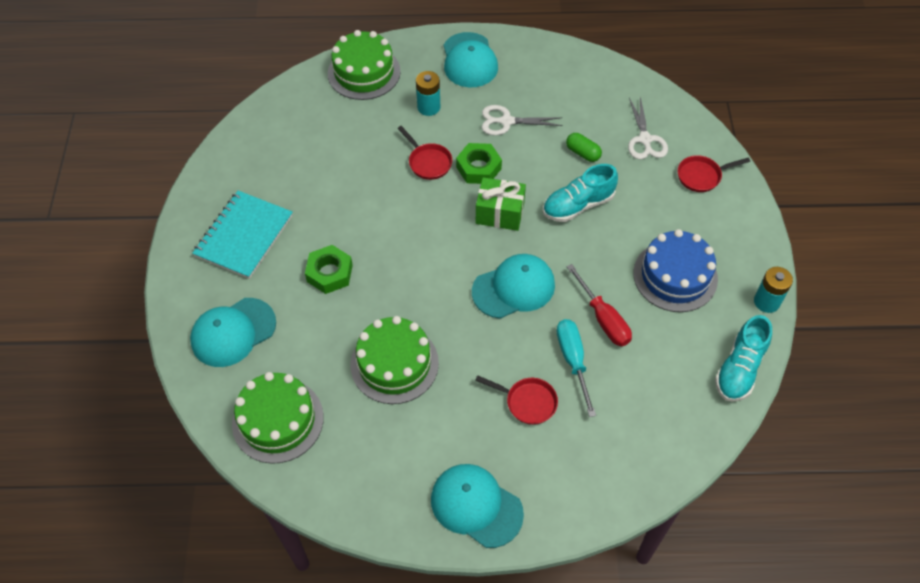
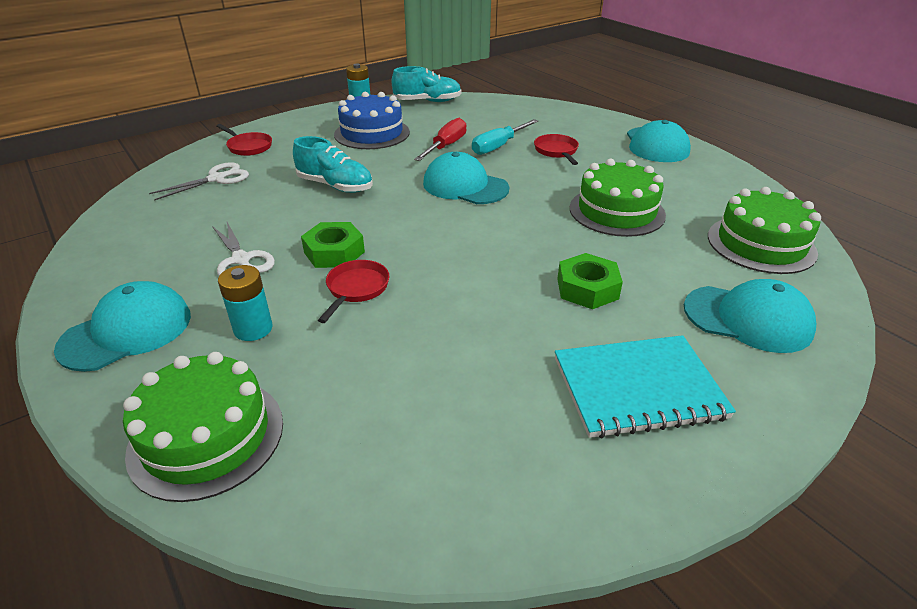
camera: 125 degrees left, 20 degrees down
green gift [476,177,526,231] -> none
green capsule [566,133,602,162] -> none

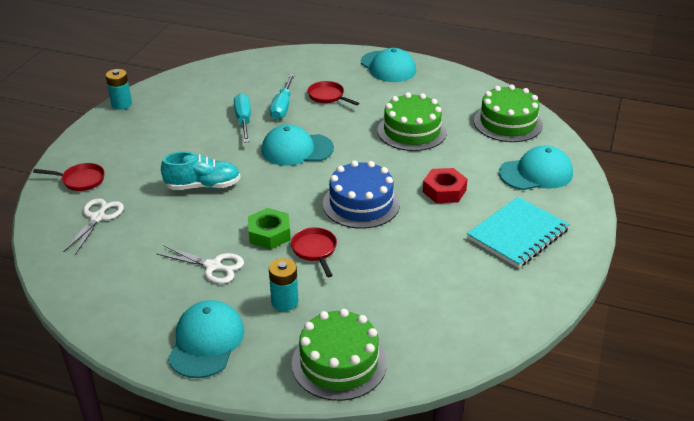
camera: 35 degrees left, 0 degrees up
blue cake [334,92,410,149] -> blue cake moved to [323,160,400,229]
turquoise shoe [392,66,462,102] -> none
red screwdriver [414,118,466,161] -> turquoise screwdriver [234,93,251,143]
green nut [557,253,623,309] -> red nut [423,168,467,203]

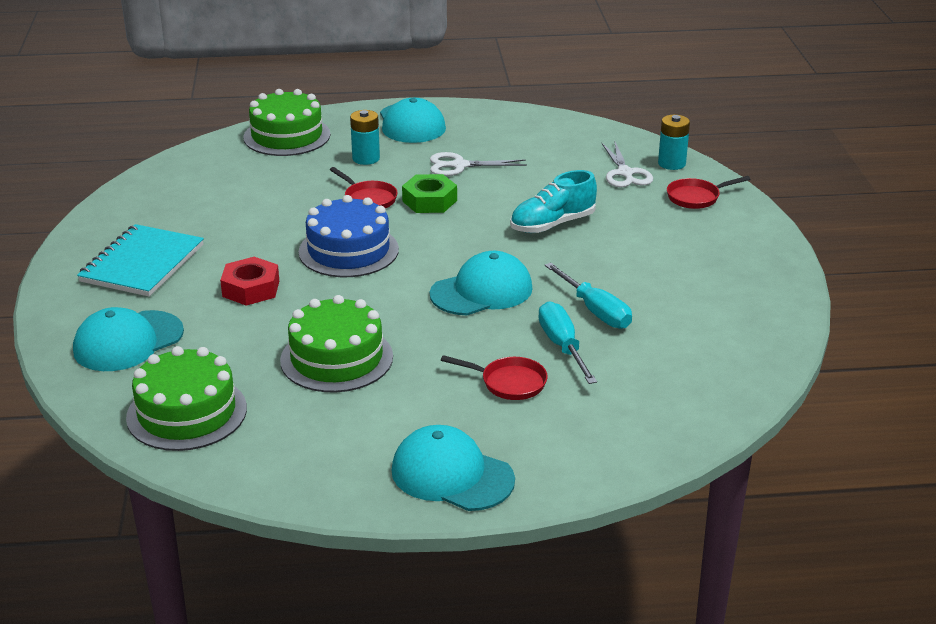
camera: 155 degrees right, 5 degrees down
turquoise battery [106,69,132,110] -> turquoise battery moved to [658,115,690,170]

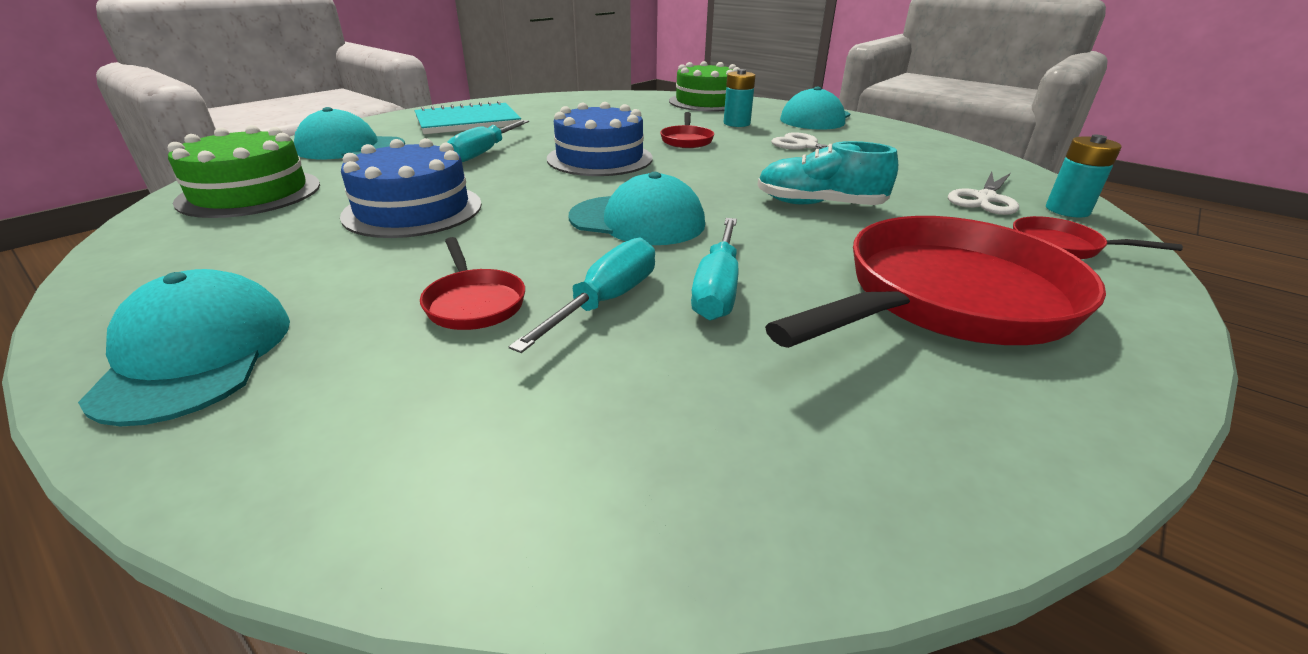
camera: 45 degrees right, 0 degrees up
red nut [220,257,279,306] -> turquoise screwdriver [447,120,529,162]
green cake [280,295,393,392] -> blue cake [340,138,482,238]
green nut [402,174,457,213] -> none
none -> red pan [765,216,1106,348]

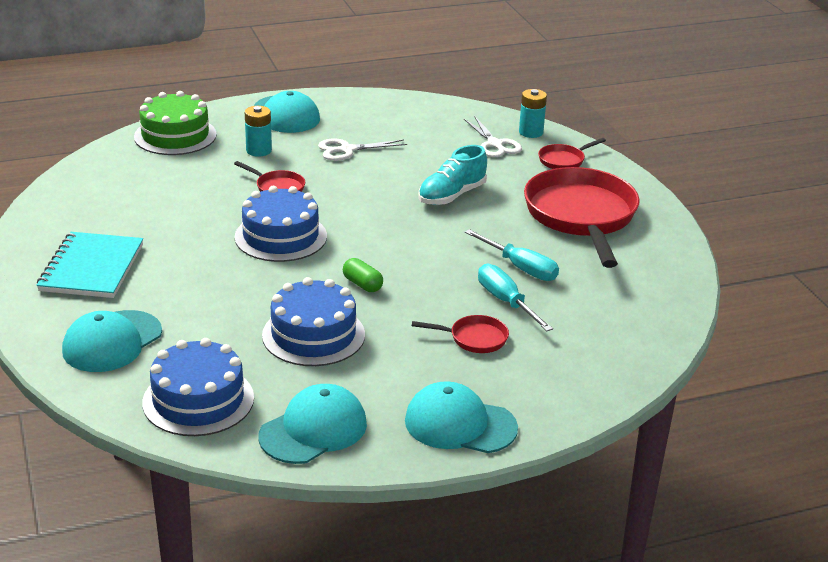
camera: 60 degrees left, 0 degrees up
green cake [168,125,320,218] -> blue cake [142,338,254,436]
turquoise screwdriver [447,120,529,162] -> none
turquoise cap [569,172,705,245] -> turquoise cap moved to [258,384,367,464]
none -> green capsule [343,258,383,292]

